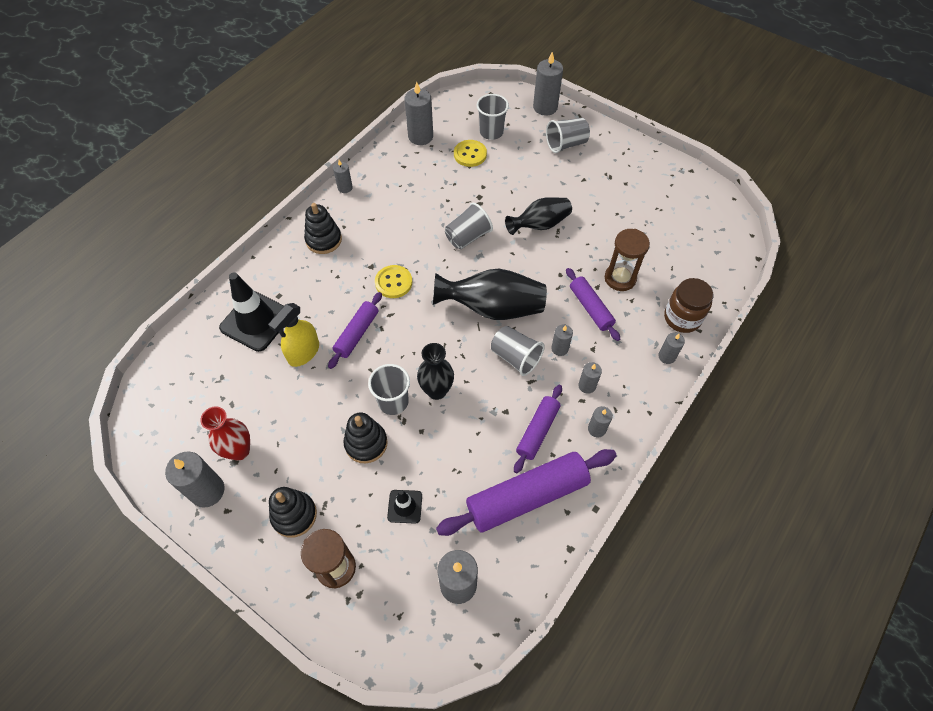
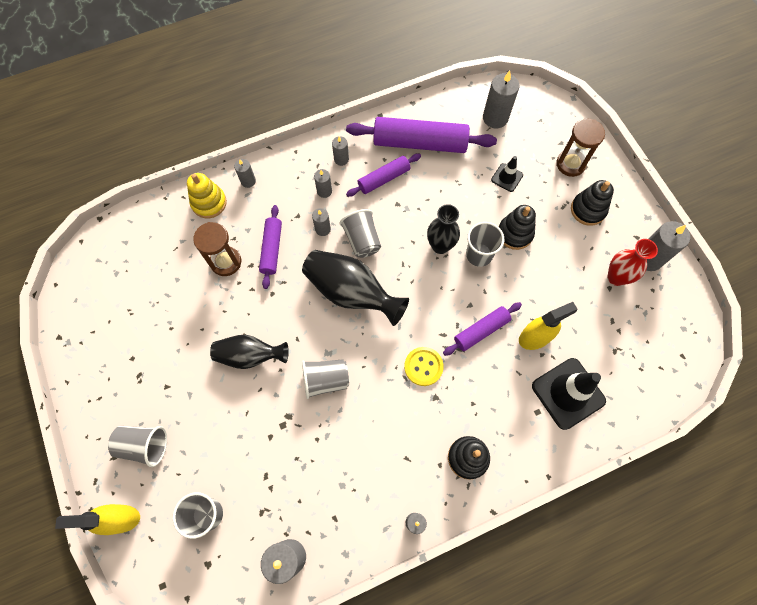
camera: 150 degrees left, 10 degrees up
yellow button [454,140,487,167] -> none
grey candle [533,52,563,116] -> yellow spray bottle [55,504,140,535]
brown jar [664,278,713,333] -> yellow stacking toy [187,173,227,218]

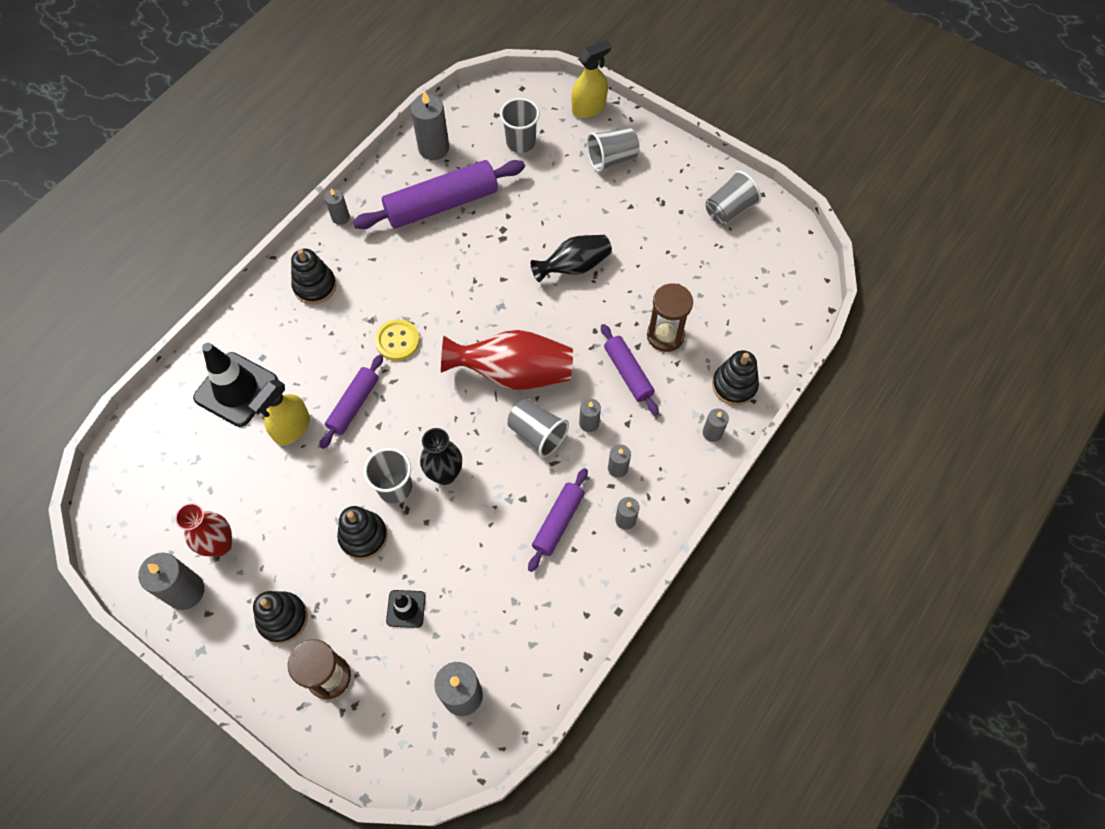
camera: 150 degrees right, 5 degrees down
yellow stacking toy [187,173,227,218] -> black stacking toy [712,350,759,406]
black vase [302,250,409,326] -> red vase [441,330,573,390]
grey cup [302,359,349,399] -> grey cup moved to [706,171,762,225]
purple rolling pin [346,117,497,153] -> purple rolling pin moved to [353,160,525,229]

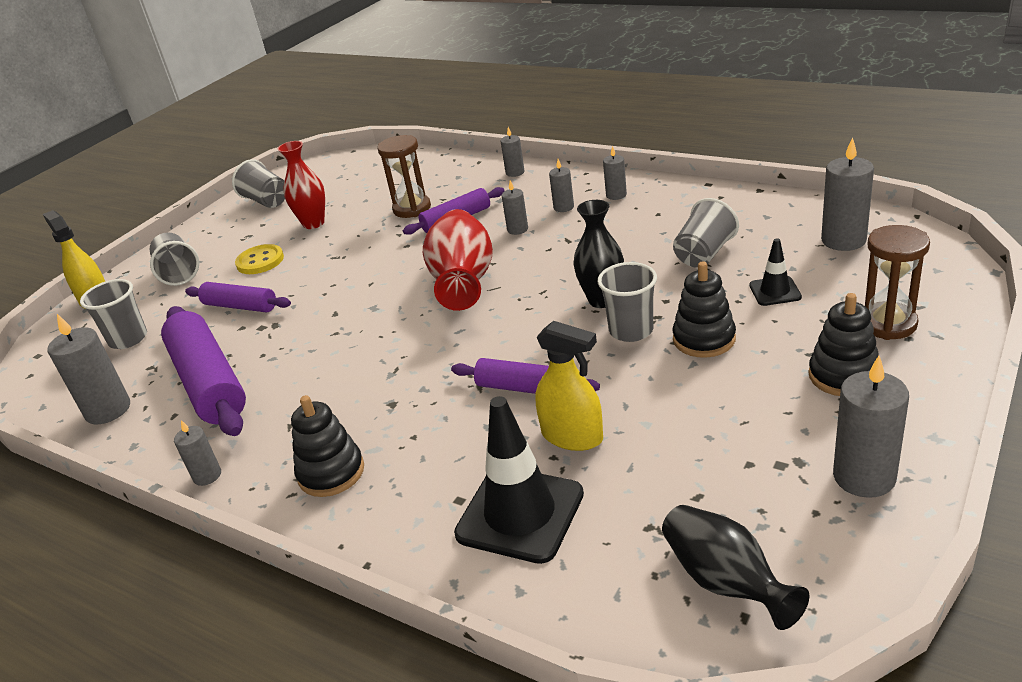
camera: 90 degrees left, 30 degrees down
red vase [175,503,232,557] -> red vase moved to [278,141,325,229]
yellow button [375,319,420,361] -> yellow button moved to [235,244,284,274]
grey cup [508,399,569,458] -> grey cup moved to [673,198,739,268]
purple rolling pin [528,468,588,572] -> purple rolling pin moved to [185,282,291,312]
black vase [531,235,612,282] -> black vase moved to [662,505,809,630]
black stacking toy [712,350,759,406] -> none

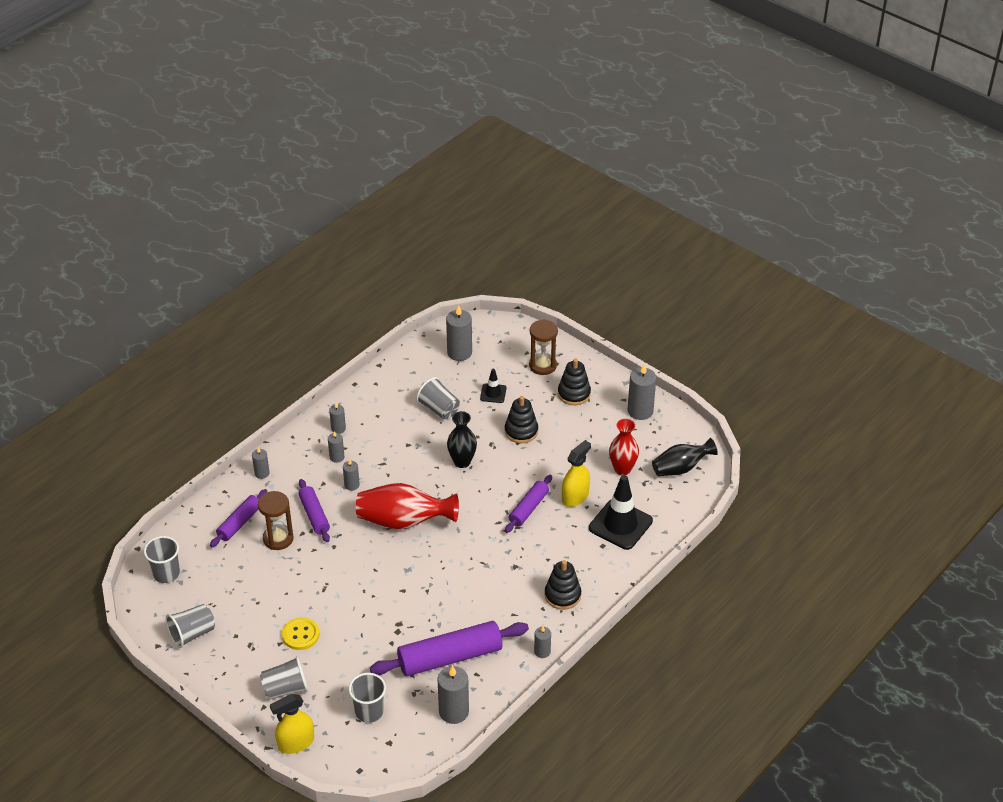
camera: 85 degrees left, 10 degrees up
purple rolling pin [185,282,291,312] -> purple rolling pin moved to [210,489,267,547]
red vase [278,141,325,229] -> red vase moved to [609,419,639,475]
grey cup [598,262,657,342] -> grey cup moved to [144,536,180,583]

